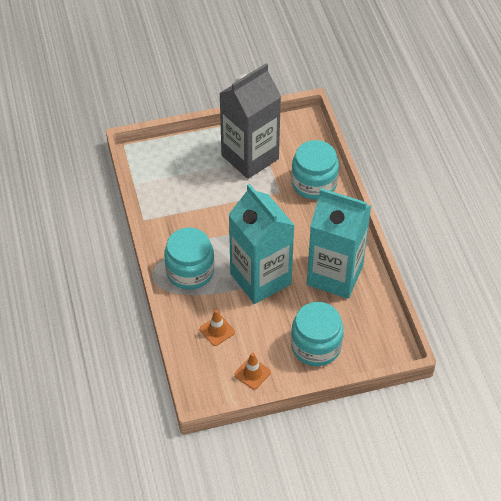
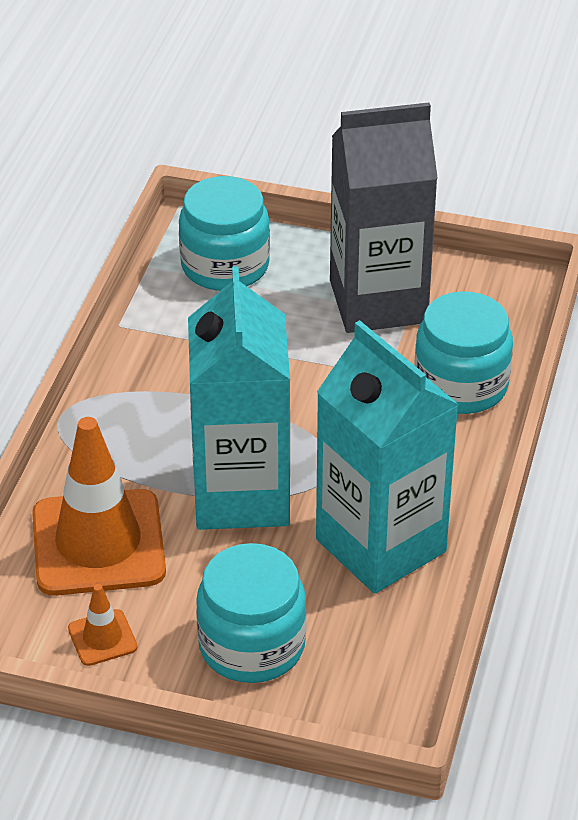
camera: 30 degrees right, 10 degrees down
turquoise jar [164,228,214,290] -> turquoise jar moved to [179,176,270,291]
orange traffic cone [200,309,235,346] -> orange traffic cone [32,417,166,596], size x2.27

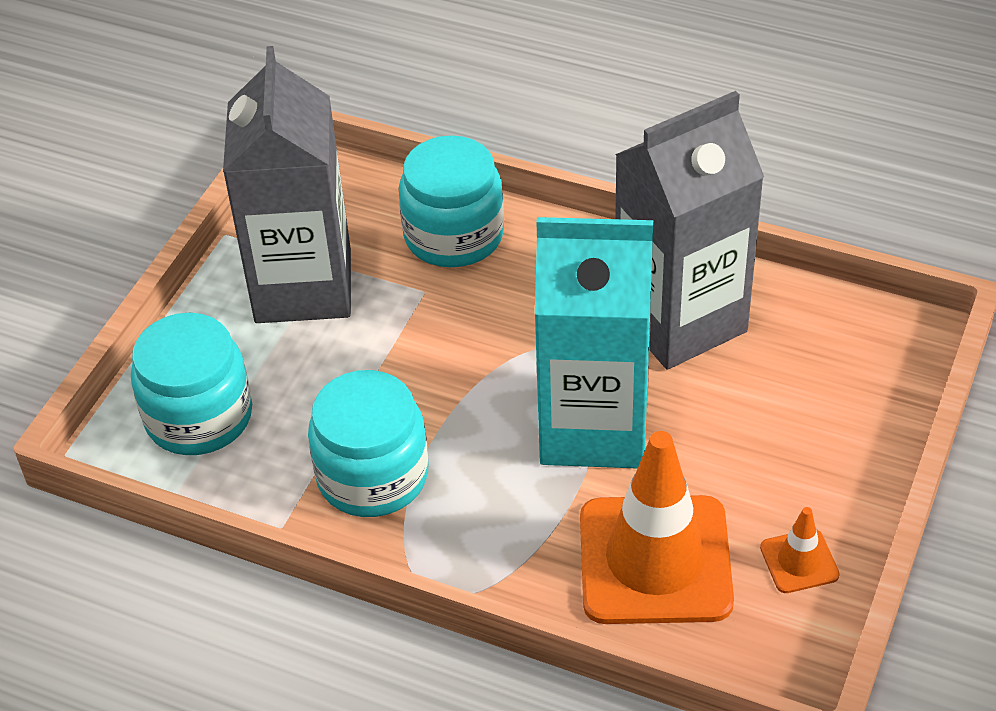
camera: 80 degrees left, 5 degrees up
turquoise jar [196,543,307,683] -> turquoise jar moved to [308,370,429,517]
turquoise carton [316,320,459,594] -> grey carton [615,91,764,370]

